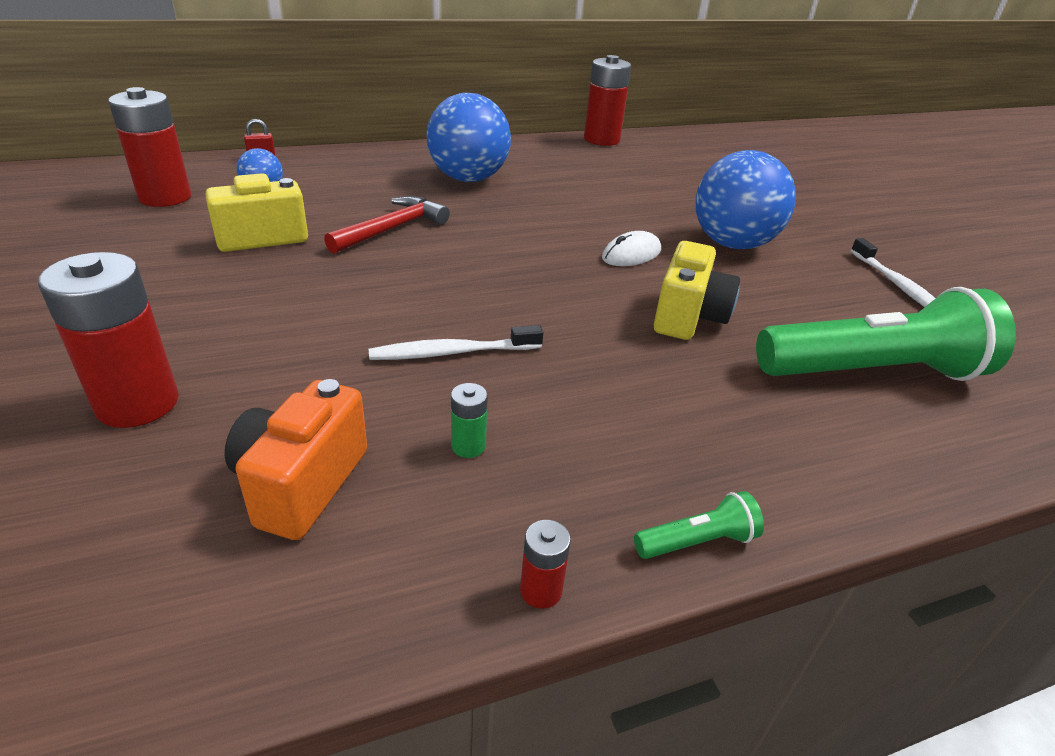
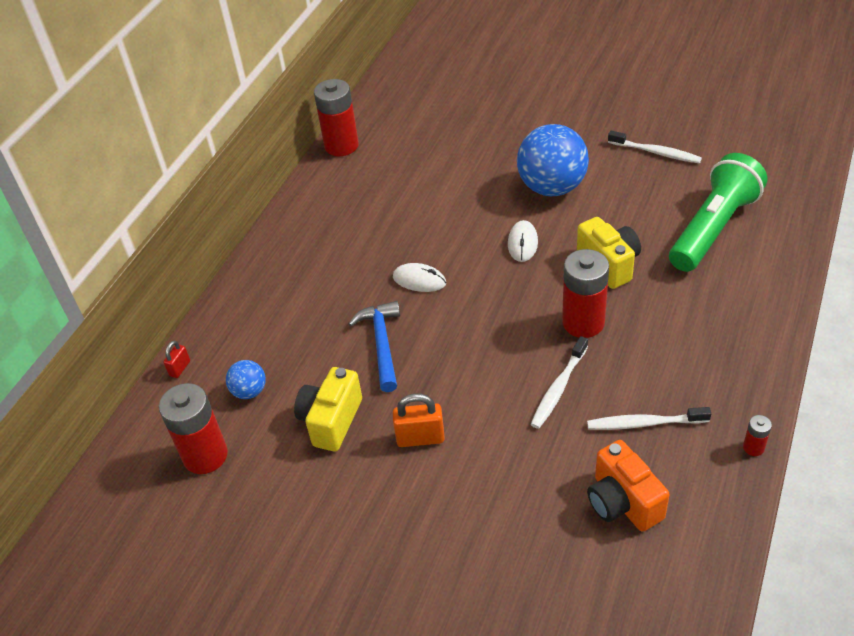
camera: 40 degrees left, 10 degrees up
red battery [38,252,179,428] -> red battery moved to [562,249,609,338]
red hammer [324,196,450,254] -> blue hammer [349,301,400,392]
blue ball [426,93,511,182] -> none
green battery [451,383,488,458] -> white toothbrush [587,407,711,430]
green flashlight [634,491,764,559] -> none
none -> white mouse [393,263,446,292]
none -> orange padlock [393,393,445,447]

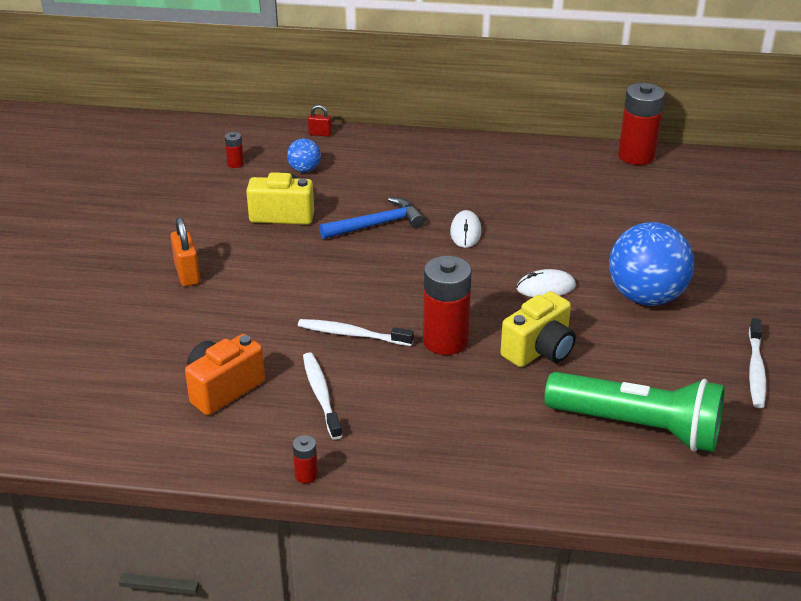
camera: 70 degrees right, 10 degrees down
red battery [159,383,228,474] -> red battery [225,132,244,168], size x0.44
orange padlock [393,393,445,447] -> orange padlock moved to [170,217,200,287]

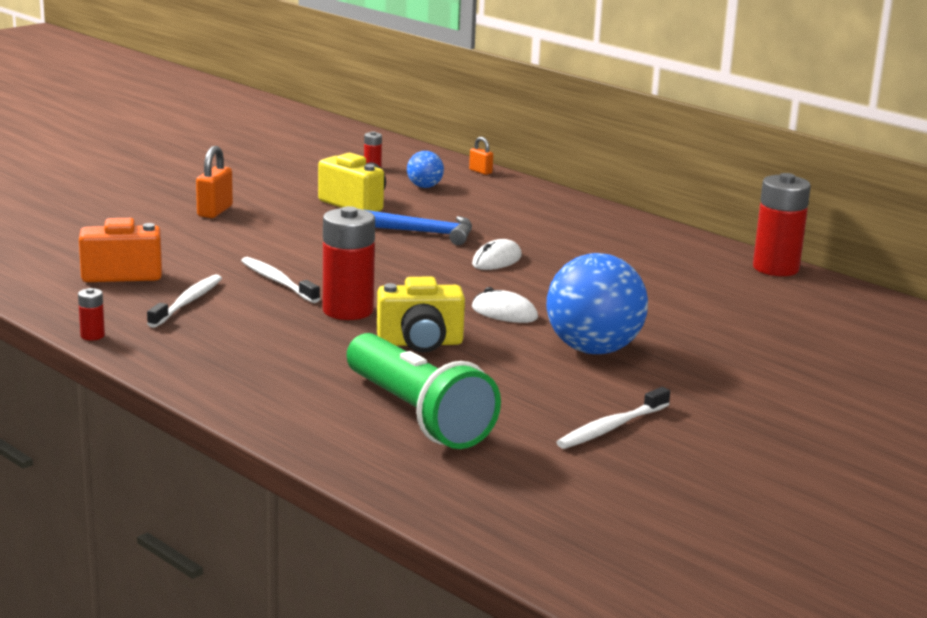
camera: 35 degrees right, 15 degrees down
red padlock [308,105,331,136] -> orange padlock [469,137,493,175]

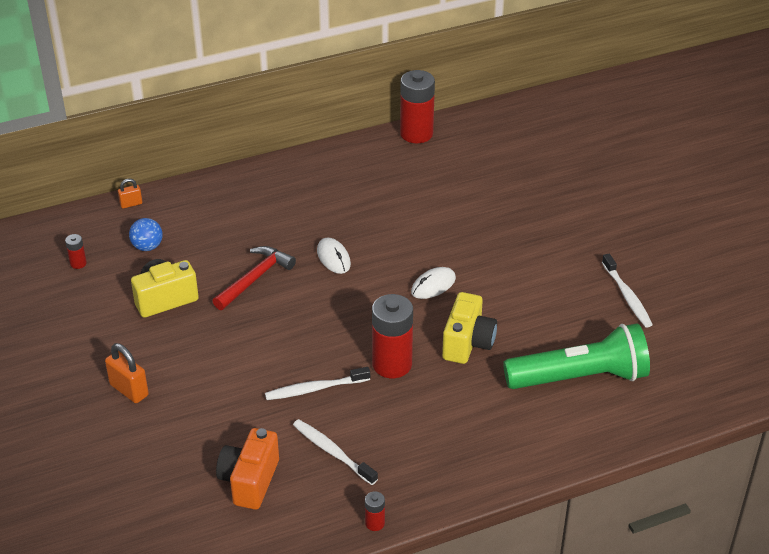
camera: 65 degrees left, 20 degrees up
blue hammer [366,210,472,245] -> red hammer [213,246,296,310]
blue ball [546,253,648,354] -> none

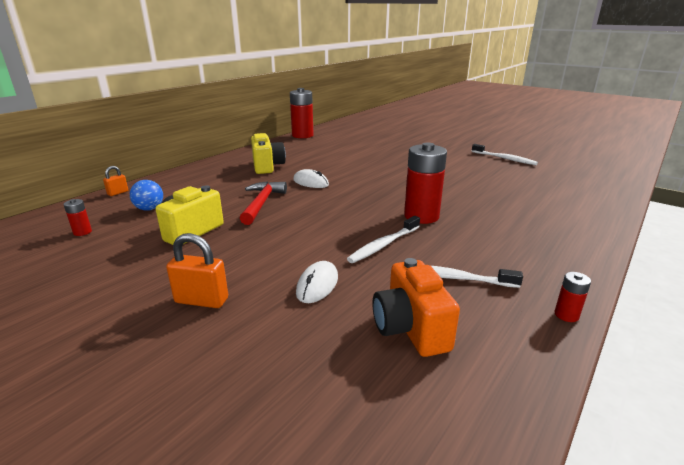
camera: 30 degrees left, 15 degrees down
white mouse [411,267,456,299] -> white mouse moved to [296,261,338,303]
yellow camera [442,292,497,364] -> yellow camera moved to [251,133,286,174]
green flashlight [503,323,650,389] -> none

